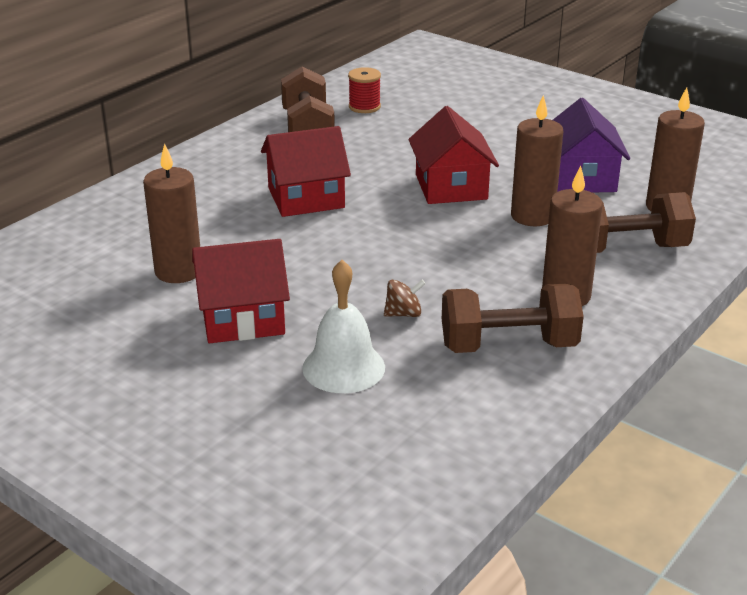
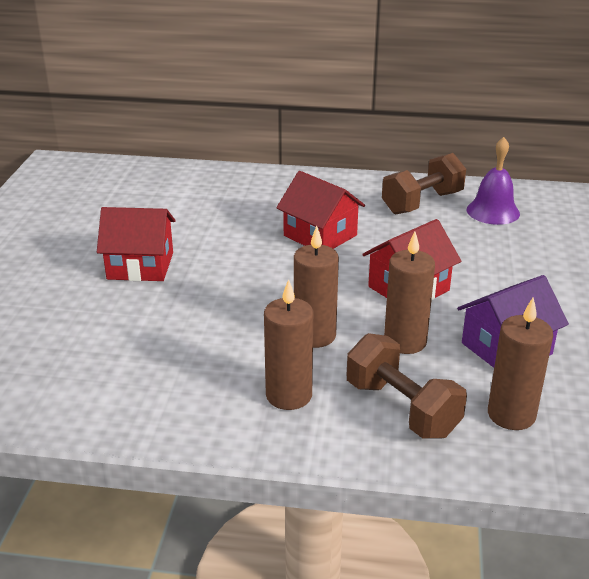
camera: 60 degrees right, 0 degrees up
brown candle [143,143,200,283] -> brown candle moved to [294,226,339,348]
red house [192,239,290,343] -> red house turned 45 degrees counterclockwise [97,207,175,281]
white bell [302,260,385,393] -> none
red spool [348,67,381,113] -> purple bell [467,137,520,225]
brown spinning top [384,280,426,317] -> none
brown dumbbell [442,284,584,353] -> none

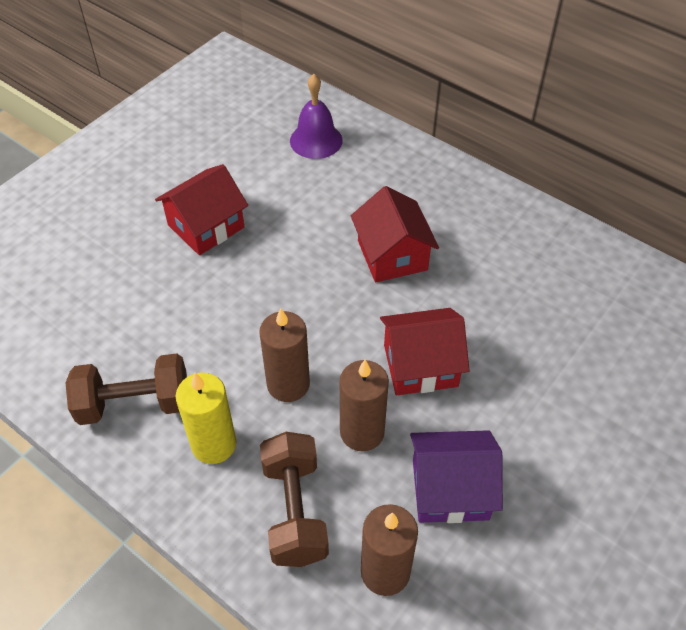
camera: 30 degrees right, 20 degrees up
red house [97,207,175,281] -> red house turned 75 degrees counterclockwise [155,164,248,255]
brown candle [264,279,313,410] -> yellow candle [176,373,236,464]
brown dumbbell [382,153,466,215] -> brown dumbbell moved to [66,353,187,425]
purple bell [467,137,520,225] -> purple bell moved to [290,74,343,159]

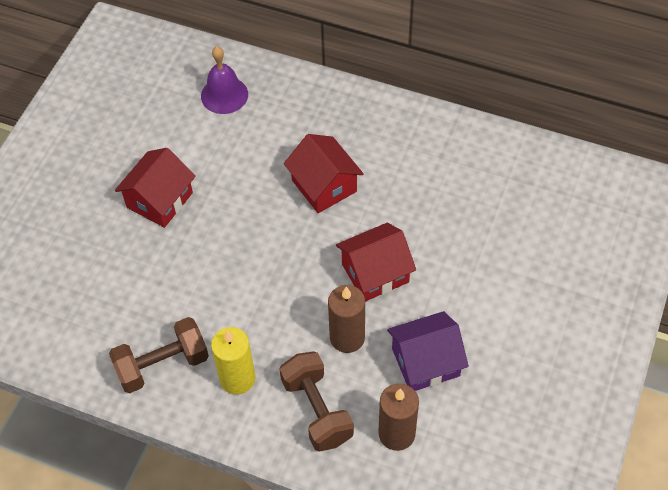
camera: 15 degrees left, 5 degrees up
brown candle [259,308,310,402] -> none

